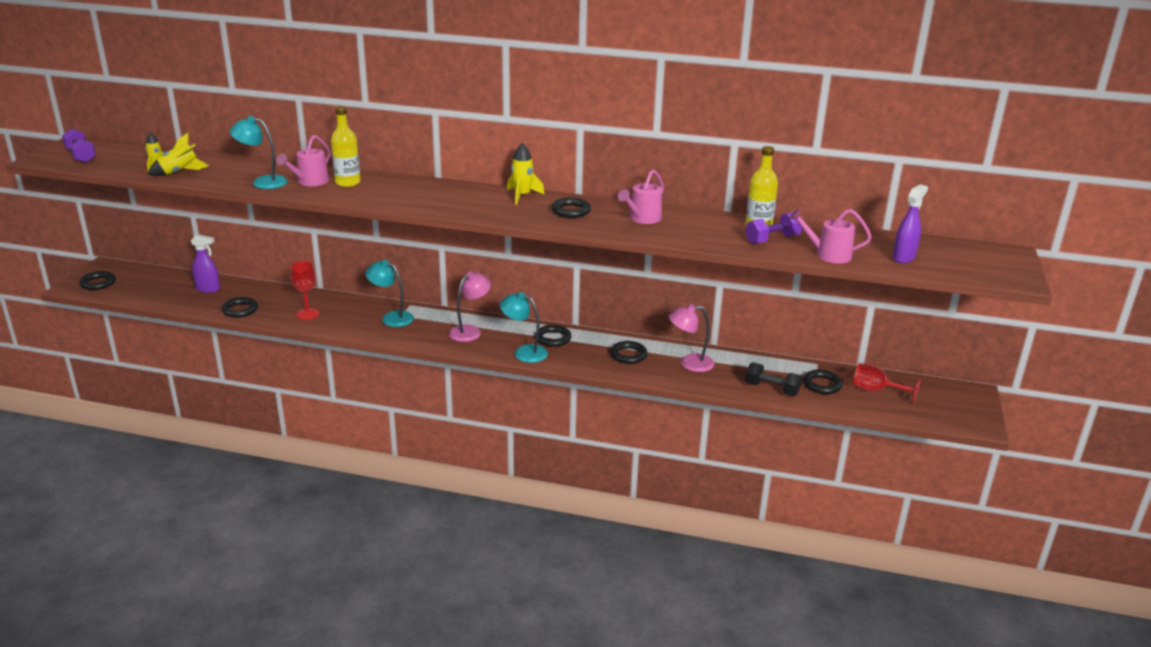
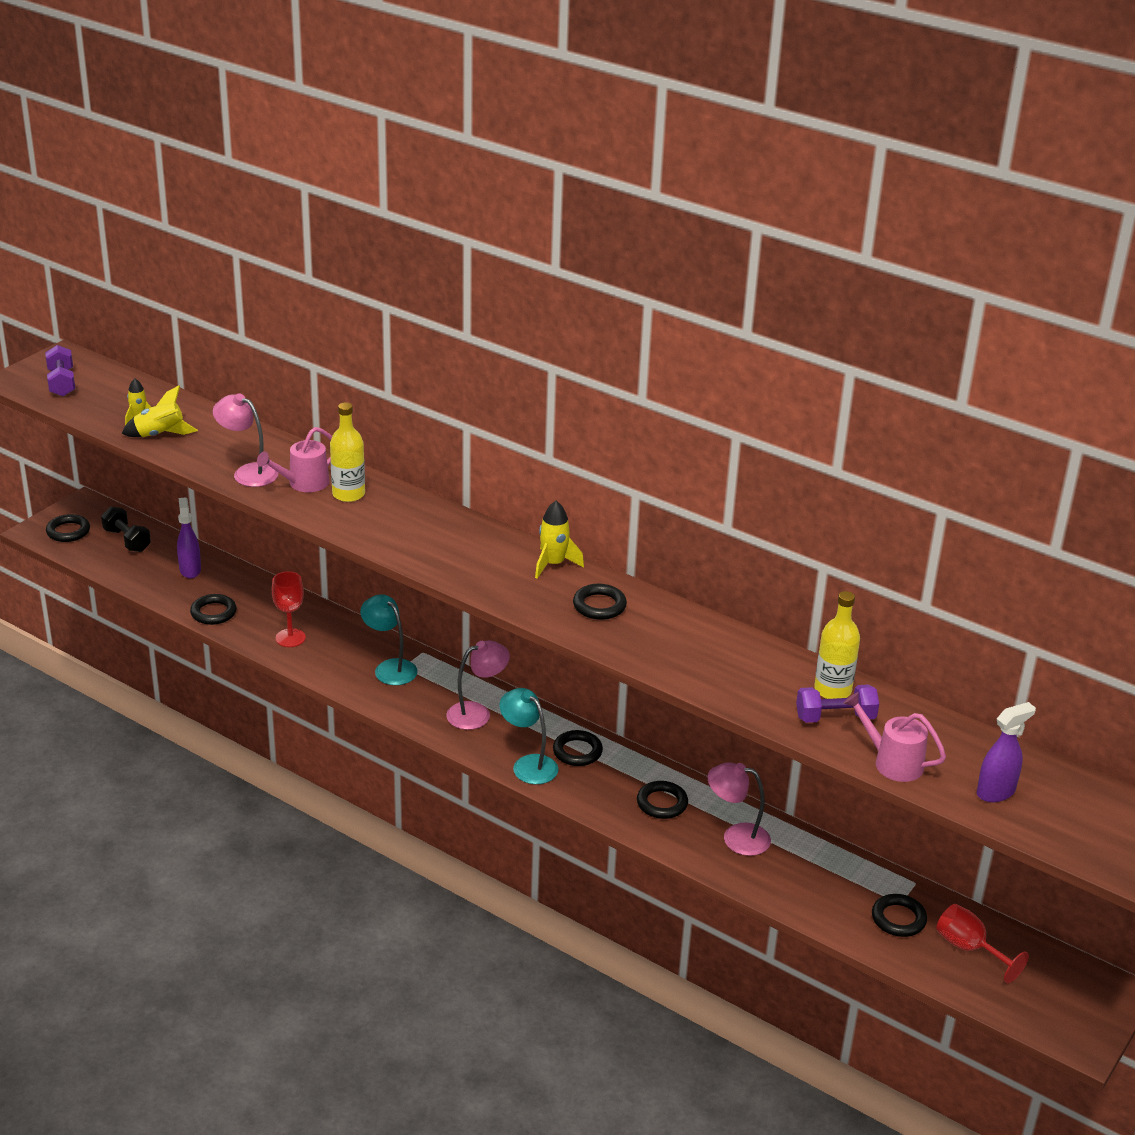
camera: 20 degrees right, 5 degrees up
purple spray bottle [190,234,220,293] -> purple spray bottle turned 135 degrees counterclockwise [177,497,201,578]
turquoise lamp [230,116,288,189] -> pink lamp [213,393,278,487]
pink watering can [618,170,664,224] -> none
black dumbbell [745,362,802,396] -> black dumbbell moved to [101,506,151,552]

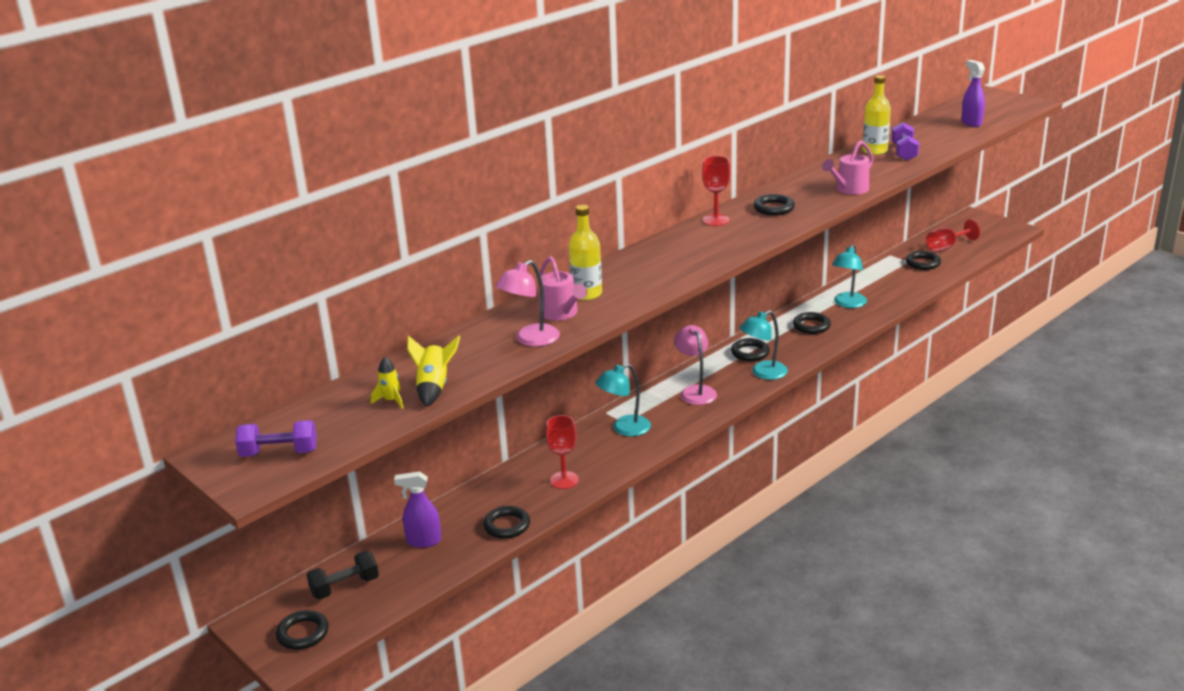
camera: 75 degrees left, 5 degrees down
yellow rocket [535,501,584,579] -> red goblet [702,156,730,226]
pink lamp [708,762,771,856] -> turquoise lamp [832,244,867,308]
pink watering can [844,692,946,782] -> pink watering can moved to [822,140,873,195]

